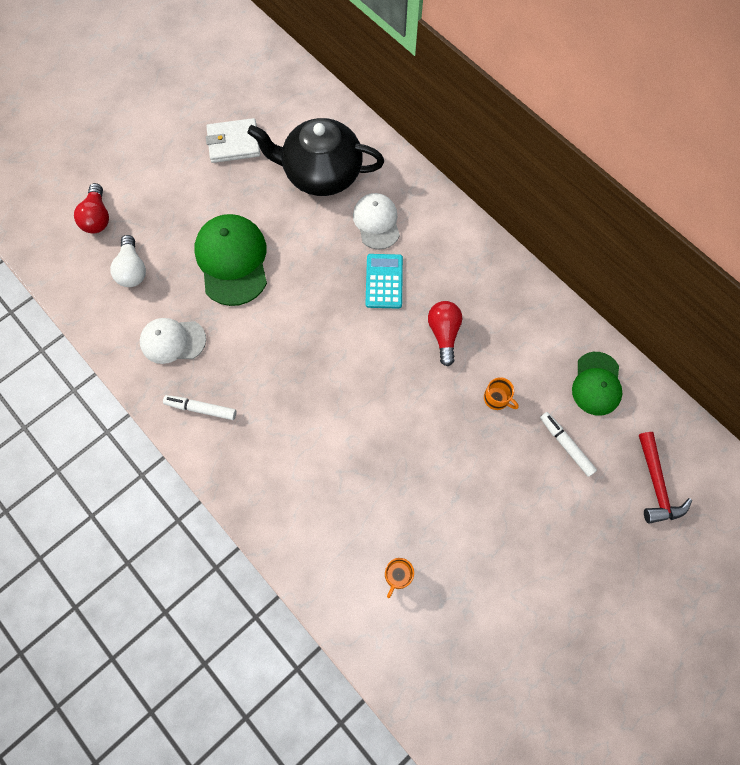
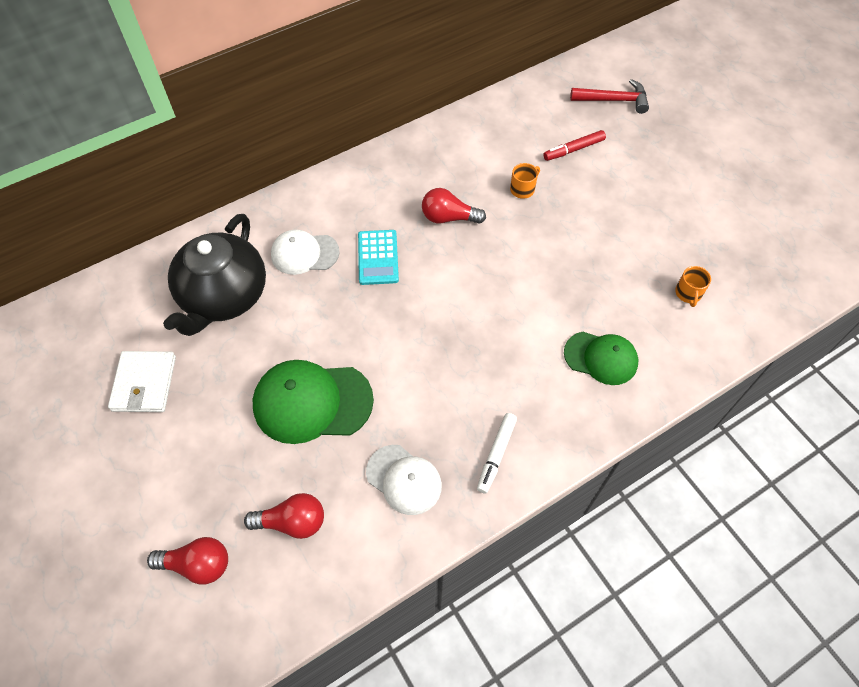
camera: 80 degrees left, 10 degrees down
white light bulb [110,235,146,287] -> red light bulb [244,493,324,539]
white cap [140,318,206,364] -> white cap turned 60 degrees counterclockwise [366,445,442,515]
turquoise calculator [365,254,403,309] -> turquoise calculator turned 105 degrees counterclockwise [358,230,399,285]
orange mug [385,558,414,598] -> orange mug turned 60 degrees clockwise [675,266,711,307]
white marker [540,412,597,477] -> red marker [543,130,606,161]
green cap [572,352,623,416] -> green cap moved to [564,332,639,385]

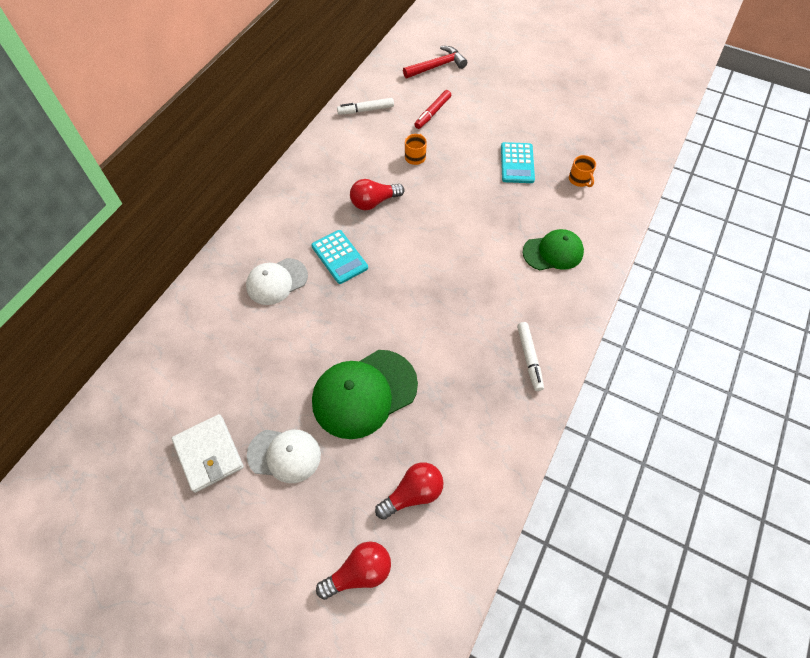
camera: 30 degrees left, 0 degrees up
black teapot [163,214,266,336] -> none
white cap [366,445,442,515] -> white cap moved to [247,430,321,483]
none -> white marker [337,98,394,115]
none -> turquoise calculator [501,142,535,183]

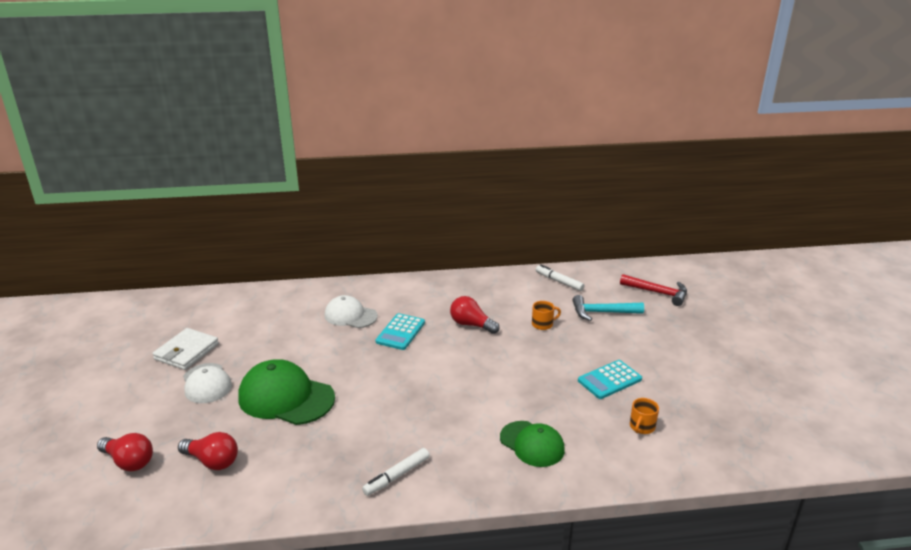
camera: 55 degrees right, 30 degrees down
red marker [414,90,451,129] -> turquoise hammer [572,295,644,321]

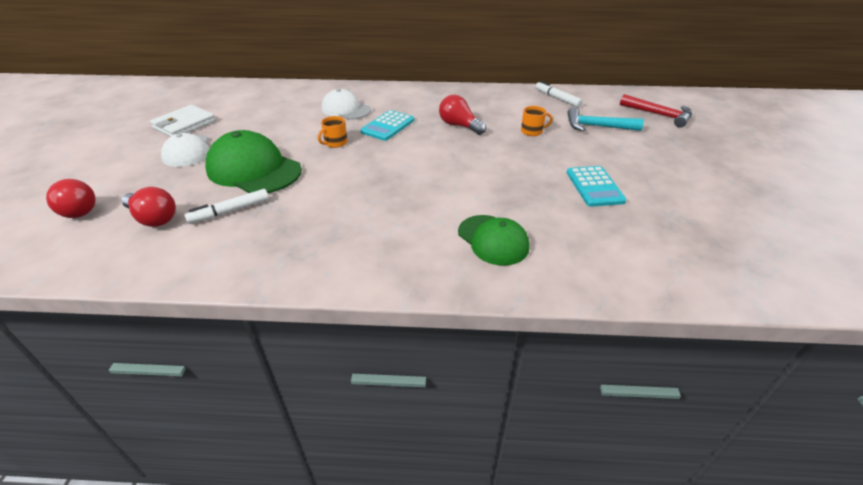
camera: 10 degrees right, 10 degrees up
white marker [362,448,430,496] -> white marker moved to [184,189,269,224]
turquoise calculator [578,360,642,399] -> turquoise calculator turned 75 degrees counterclockwise [567,166,627,207]
orange mug [630,398,659,434] -> orange mug moved to [318,116,348,148]

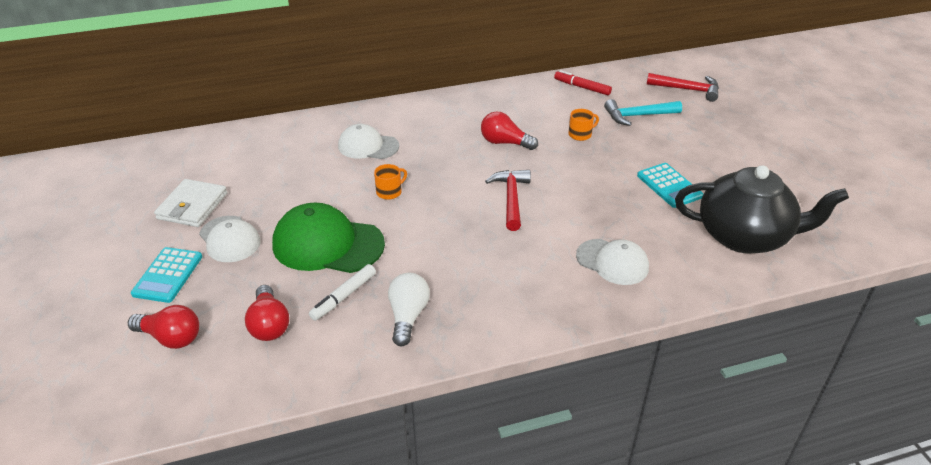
camera: 20 degrees left, 0 degrees up
red light bulb [122,187,176,227] -> red light bulb turned 60 degrees clockwise [245,285,289,341]
orange mug [318,116,348,148] -> orange mug turned 150 degrees counterclockwise [374,164,407,200]
turquoise calculator [360,110,414,141] -> turquoise calculator moved to [131,247,202,303]
green cap [458,215,529,266] -> white cap [576,239,649,285]
white marker [535,81,583,107] -> red marker [554,70,612,95]
none -> white light bulb [388,273,430,346]
none -> red hammer [485,170,531,231]
none -> black teapot [675,165,849,254]

